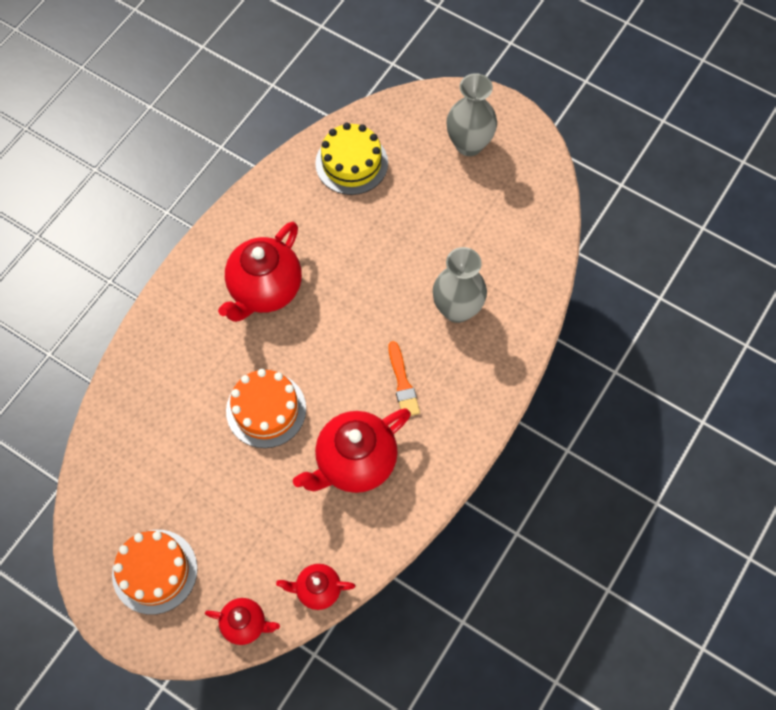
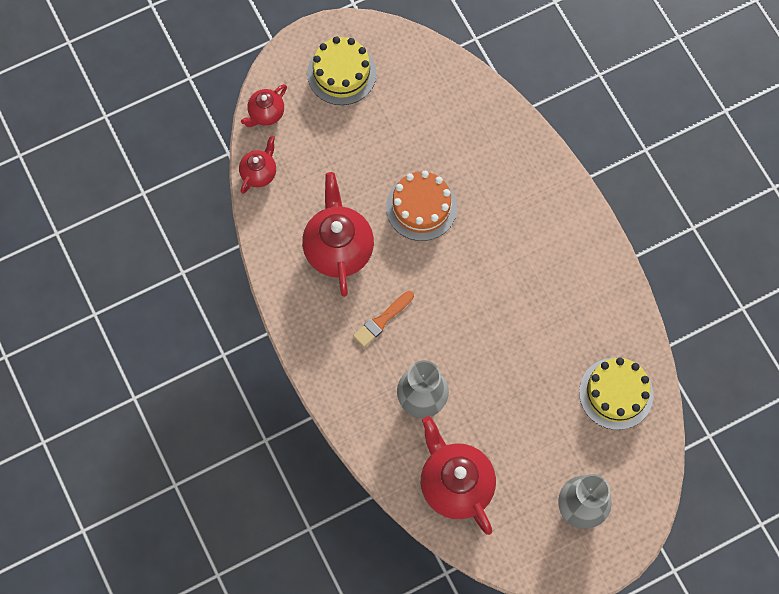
camera: 120 degrees right, 5 degrees up
orange cake [112,530,198,615] -> yellow cake [307,37,377,105]
red teapot [218,222,302,322] -> red teapot moved to [421,416,496,535]
orange brush [388,341,420,416] -> orange brush turned 60 degrees counterclockwise [353,291,414,347]

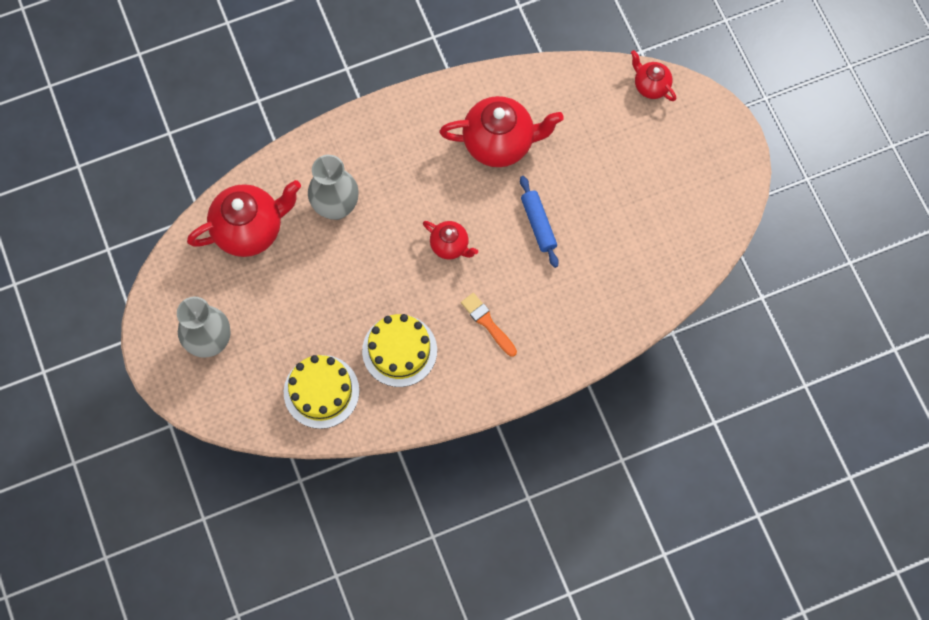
camera: 95 degrees right, 0 degrees up
red teapot [239,135,276,194] -> red teapot moved to [423,221,478,259]
yellow cake [307,37,377,105] -> yellow cake moved to [362,314,437,387]
orange brush [353,291,414,347] -> orange brush moved to [461,293,517,357]
orange cake [386,171,457,241] -> blue rolling pin [520,176,559,268]

